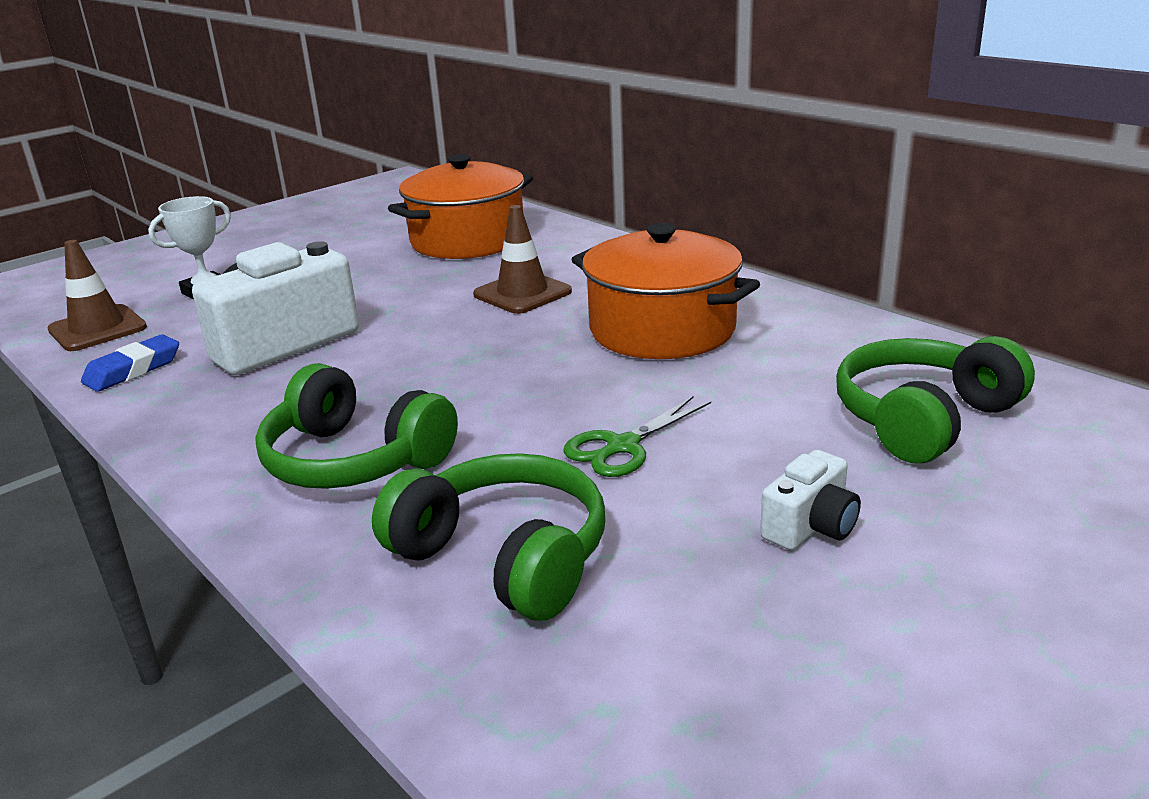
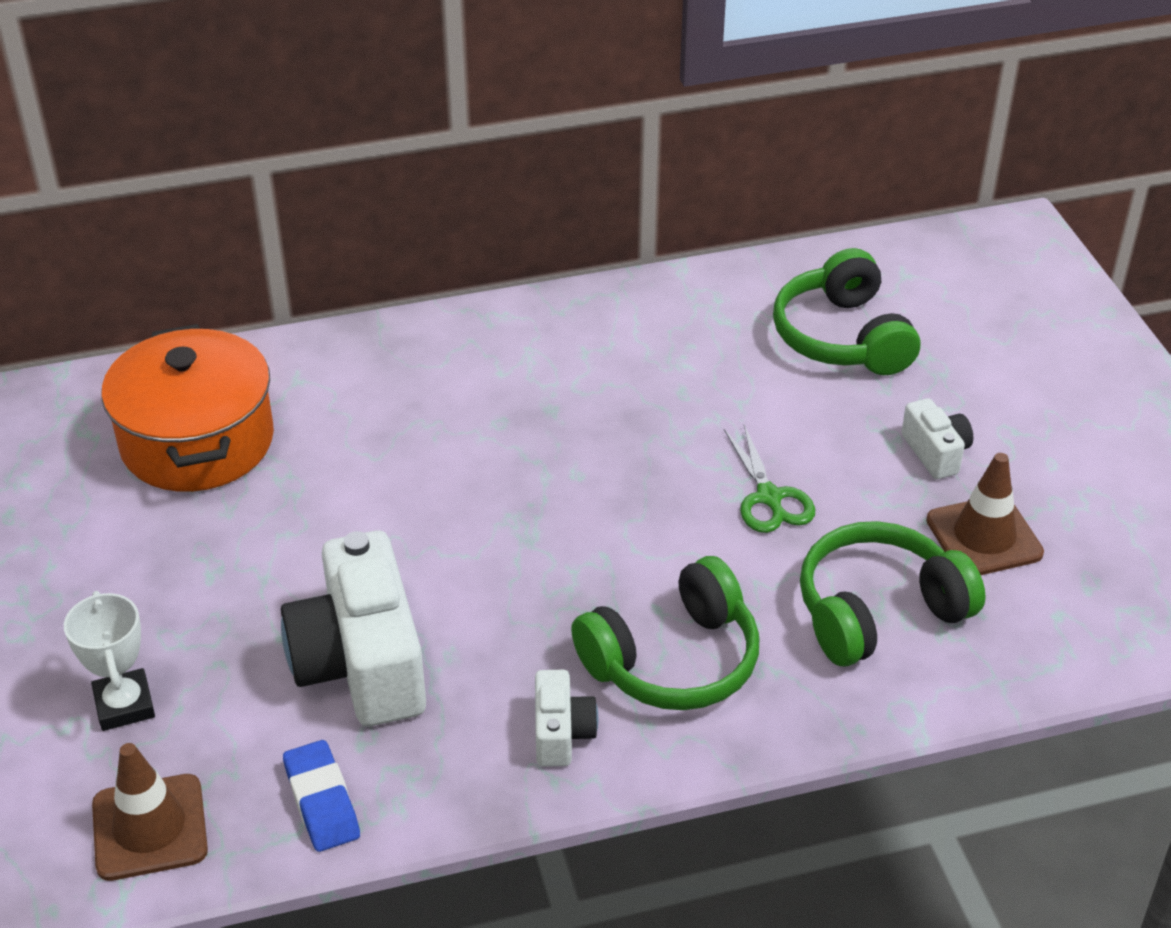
camera: 65 degrees left, 15 degrees up
brown traffic cone [473,205,572,314] -> brown traffic cone moved to [926,453,1044,575]
orange pot [571,223,760,359] -> none
none -> white camera [535,670,598,767]

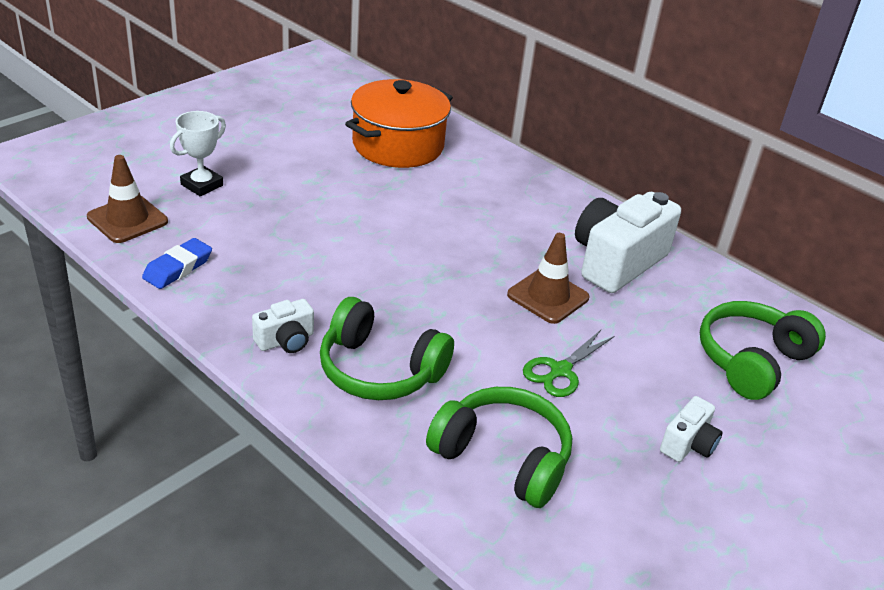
camera: 55 degrees right, 5 degrees down
white camera [281,531,426,726] -> white camera moved to [575,192,681,293]
brown traffic cone [926,453,1044,575] -> brown traffic cone moved to [507,233,589,324]

